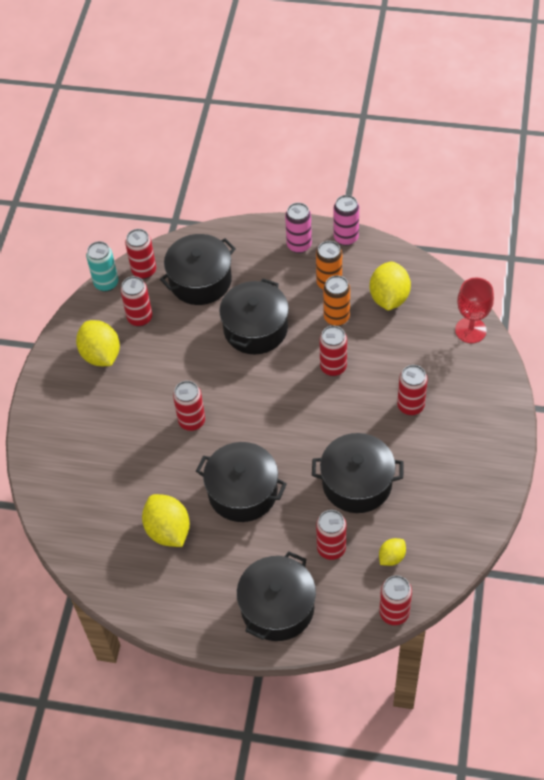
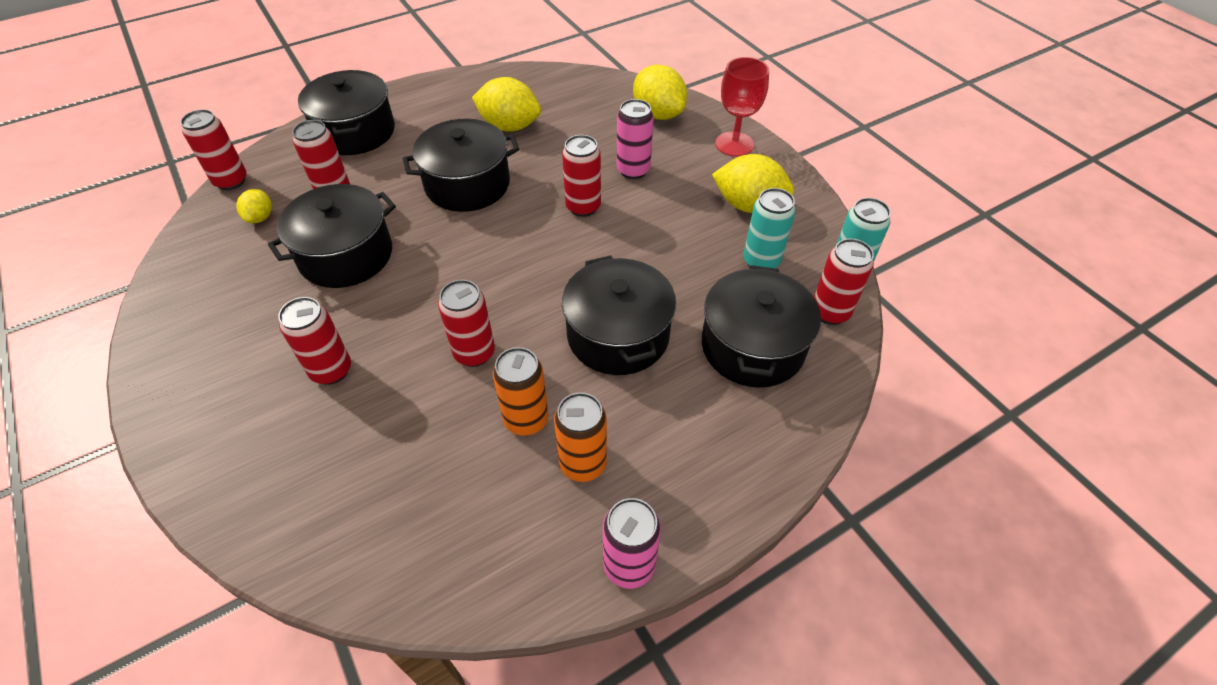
camera: 135 degrees right, 5 degrees down
red can [121,276,152,327] -> turquoise can [743,188,796,268]
pink can [285,203,312,253] -> pink can moved to [617,99,654,179]
yellow lemon [370,261,411,311] -> yellow lemon moved to [633,65,687,120]
red goblet [455,277,494,343] -> red goblet moved to [715,57,769,157]

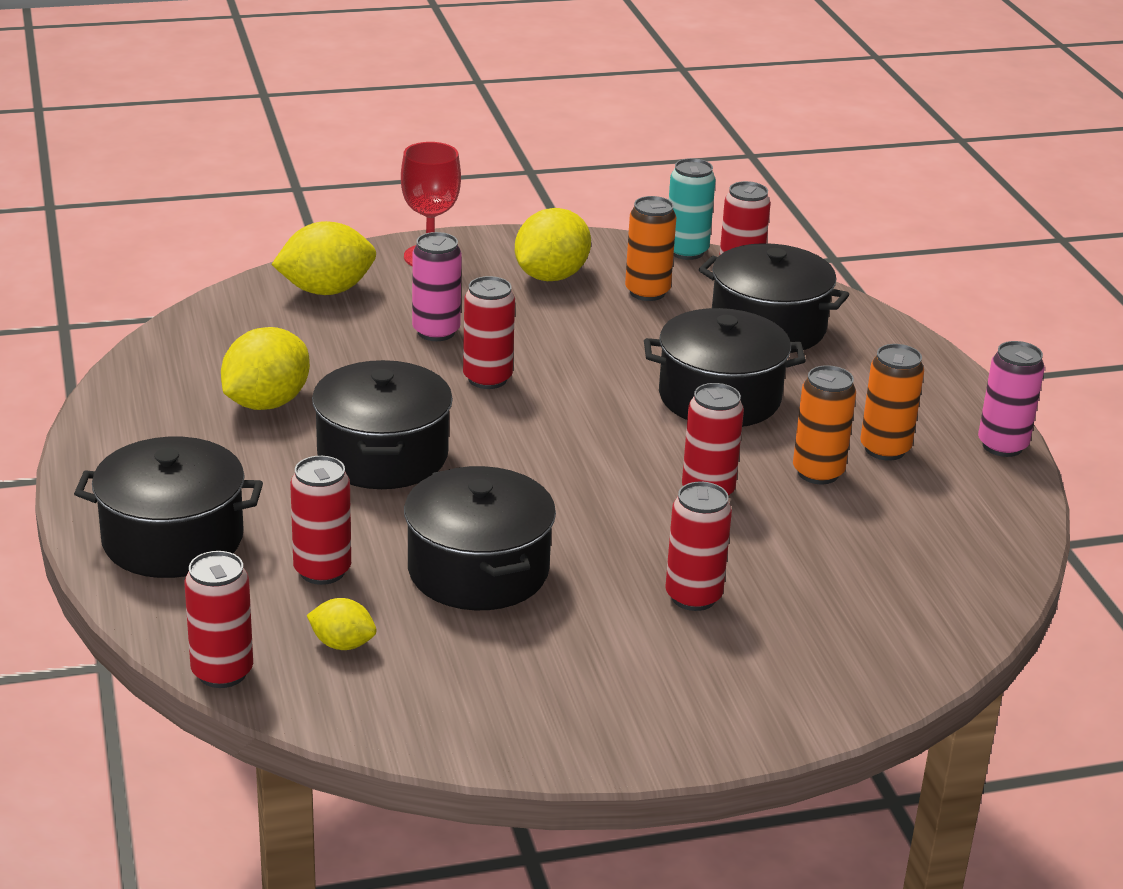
camera: 75 degrees left, 20 degrees down
turquoise can [743,188,796,268] -> orange can [625,196,676,301]

